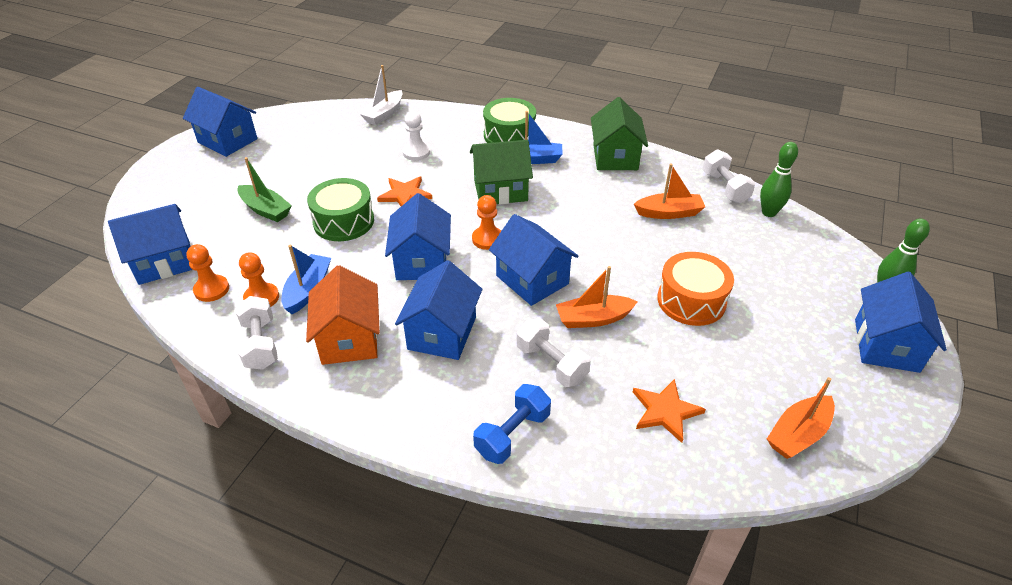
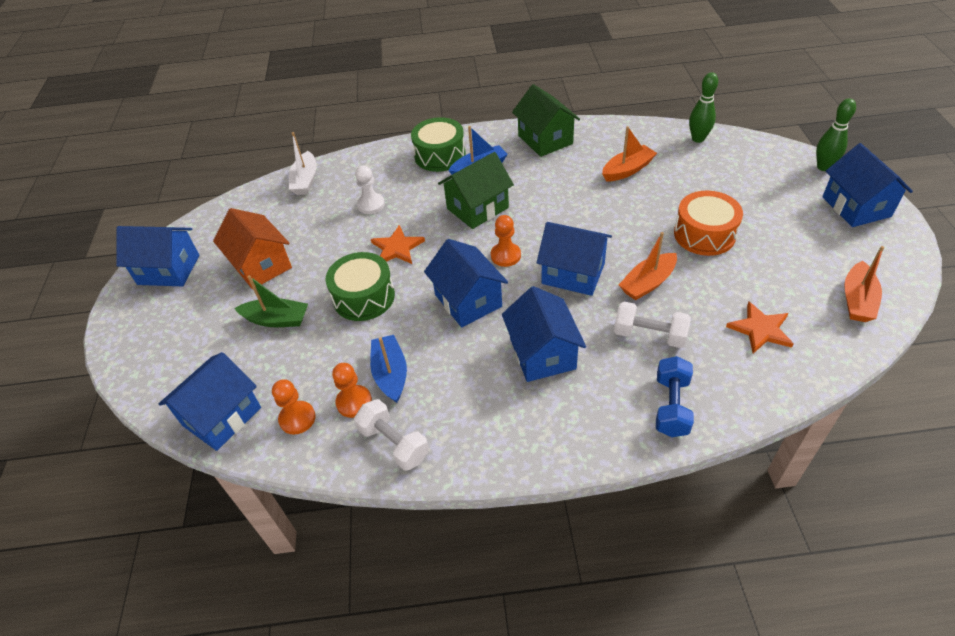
camera: 25 degrees left, 5 degrees up
orange house [306,265,380,365] -> orange house moved to [213,208,292,289]
white dumbbell [702,150,755,203] -> none

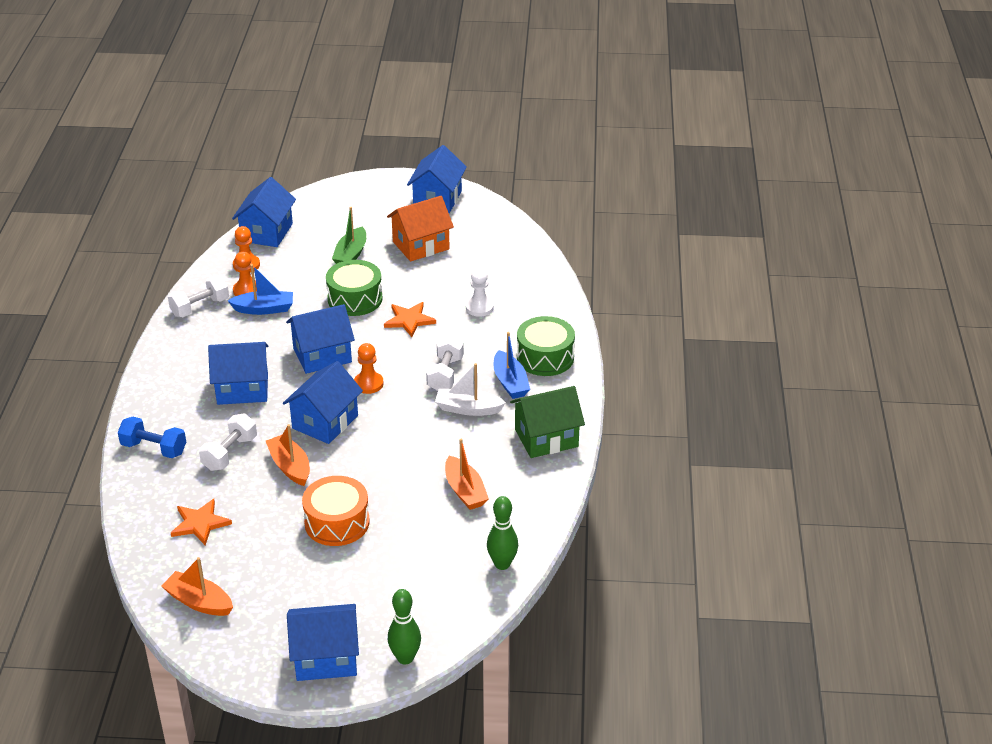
camera: 95 degrees right, 10 degrees down
blue house [159,352,261,451] -> blue house turned 60 degrees clockwise [232,177,296,247]
white boat [289,132,317,195] -> white boat moved to [435,363,506,416]
green house [438,152,514,229] -> white dumbbell [426,335,464,391]

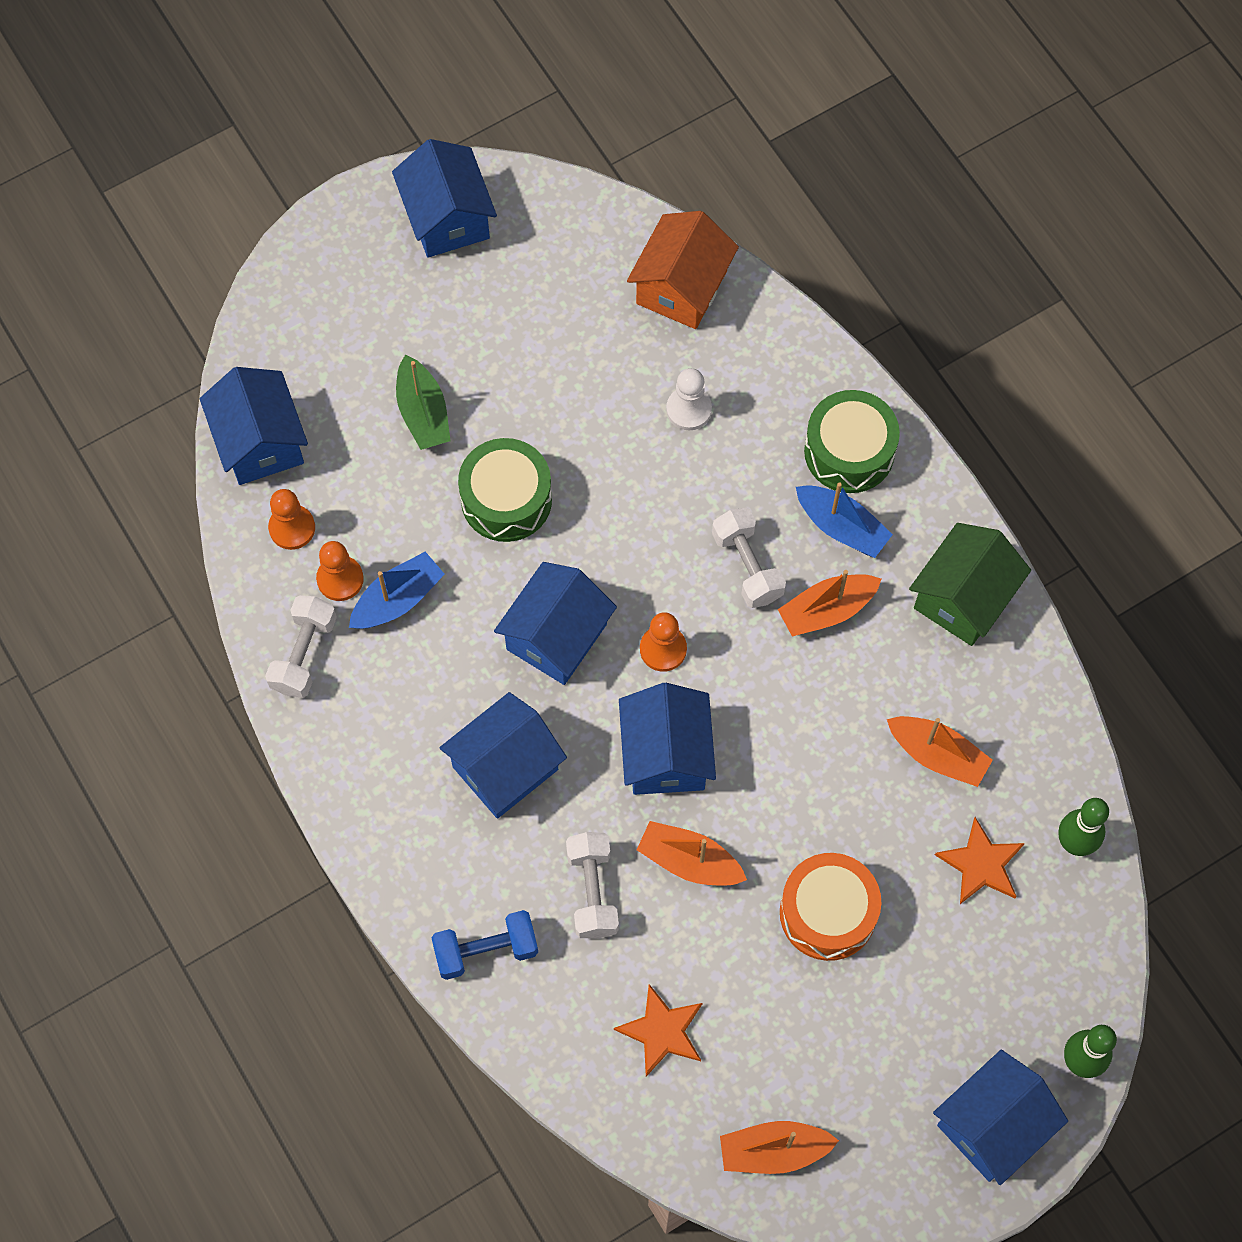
camera: 35 degrees left, 30 degrees up
orange star [384,302,436,337] -> orange star moved to [935,817,1025,904]
orange house [387,196,454,262] -> orange house moved to [627,211,739,329]
white boat [435,363,506,416] -> orange boat [778,570,881,637]

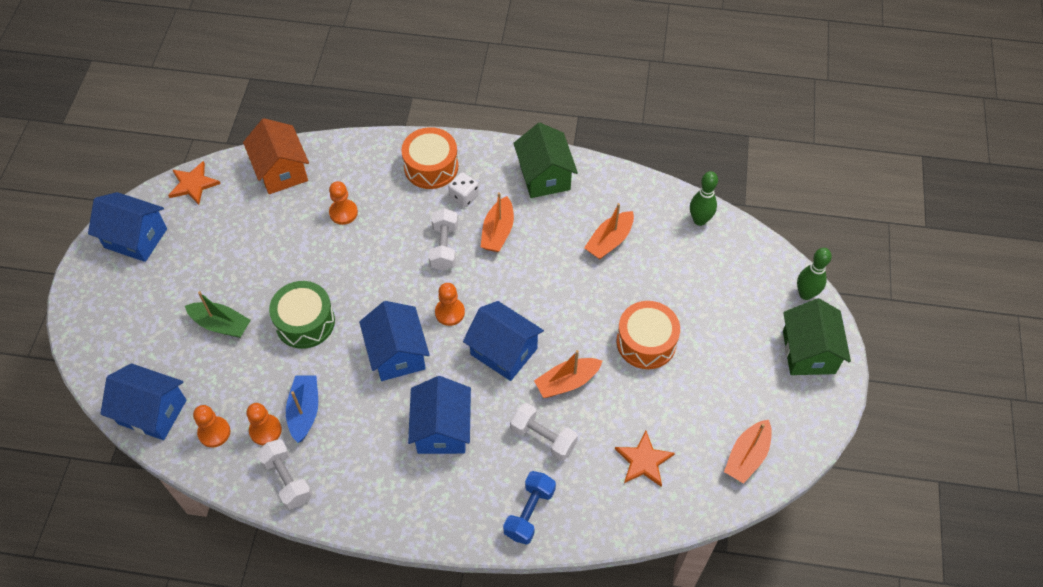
camera: 50 degrees left, 10 degrees down
white pawn [666,368,712,430] -> orange pawn [329,181,358,225]
white dumbbell [712,508,786,608] -> white dumbbell turned 75 degrees clockwise [429,208,458,271]
blue boat [796,482,893,558] -> white dice [448,172,479,207]
green drum [804,390,900,493] -> orange drum [401,127,458,189]
orange boat [887,716,993,787] -> orange boat turned 150 degrees clockwise [584,203,634,259]
blue house [933,1050,1068,1185] -> green house [783,298,851,375]
orange star [935,817,1025,904] -> orange star moved to [168,161,221,205]

